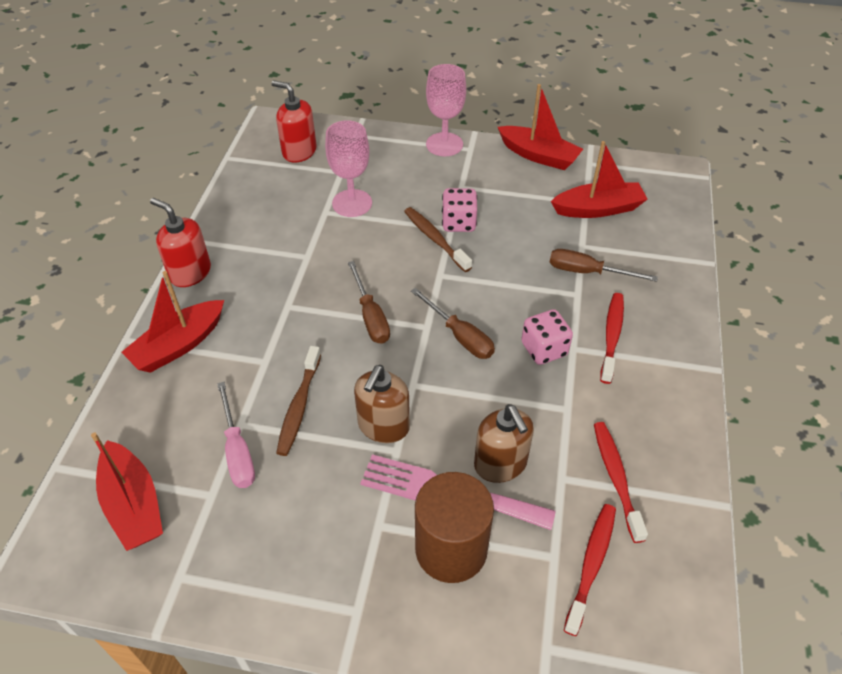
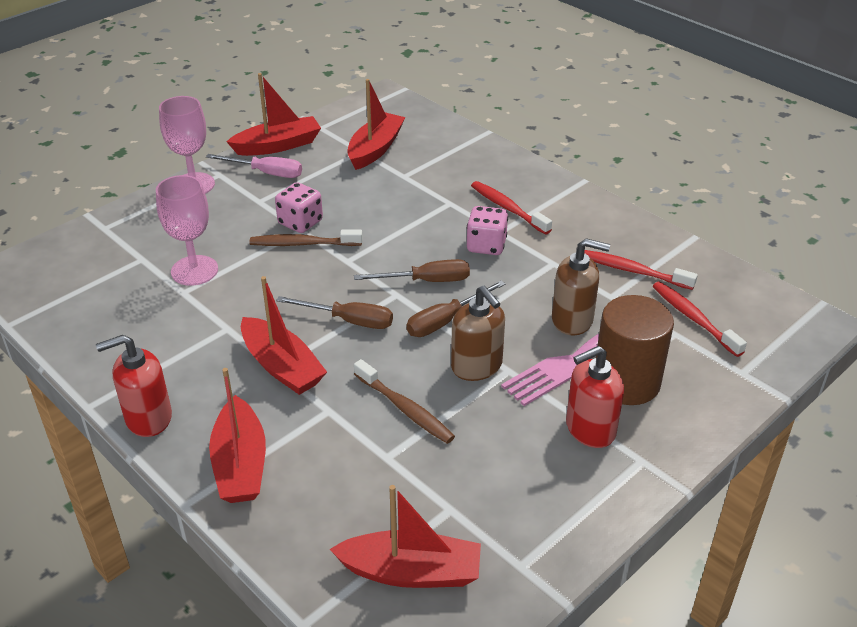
camera: 55 degrees left, 10 degrees down
pink screwdriver [217,382,255,488] -> pink screwdriver moved to [206,154,302,178]
red soap dispenser [271,80,317,163] -> red soap dispenser moved to [566,346,624,448]
brown screwdriver [549,249,658,282] -> brown screwdriver moved to [406,281,505,337]
none -> red boat [241,276,327,395]

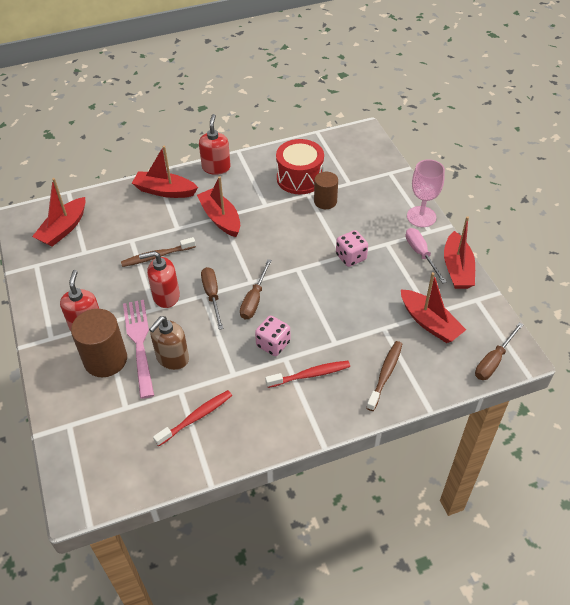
camera: 115 degrees right, 10 degrees up
pink goblet [156,175,218,286] -> brown cylinder [314,172,338,209]
pink screwdriver [206,154,302,178] -> pink screwdriver turned 120 degrees clockwise [406,228,447,283]
red boat [241,276,327,395] -> red boat turned 75 degrees clockwise [197,176,240,237]
brown toothbrush [250,230,363,246] -> brown toothbrush moved to [366,341,402,411]
brown screwdriver [276,296,393,329] -> brown screwdriver moved to [475,322,523,380]
brown soap dispenser [451,285,505,381] -> red soap dispenser [139,251,180,308]
red toothbrush [653,282,747,357] -> none
none -> red drum [276,139,324,194]

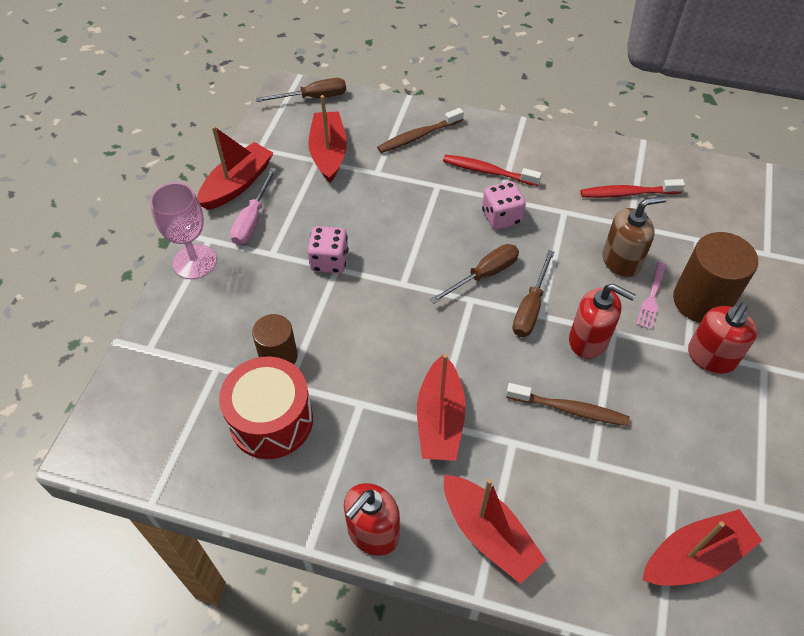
camera: 145 degrees left, 5 degrees up
pink fork [123,300,154,399] -> pink fork [636,262,666,330], size x0.53

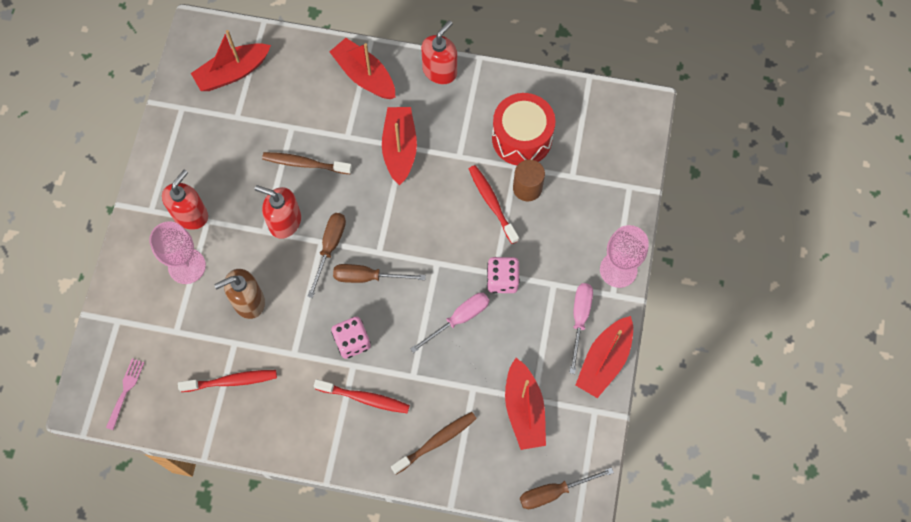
camera: 175 degrees right, 15 degrees up
brown screwdriver [430,244,519,304] -> brown screwdriver turned 45 degrees clockwise [333,264,426,283]
pink fork [636,262,666,330] -> pink fork moved to [106,358,145,430]
brown cylinder [673,232,758,323] -> pink goblet [149,221,206,284]
none -> pink screwdriver [410,293,489,353]
none -> red toothbrush [469,165,519,244]

